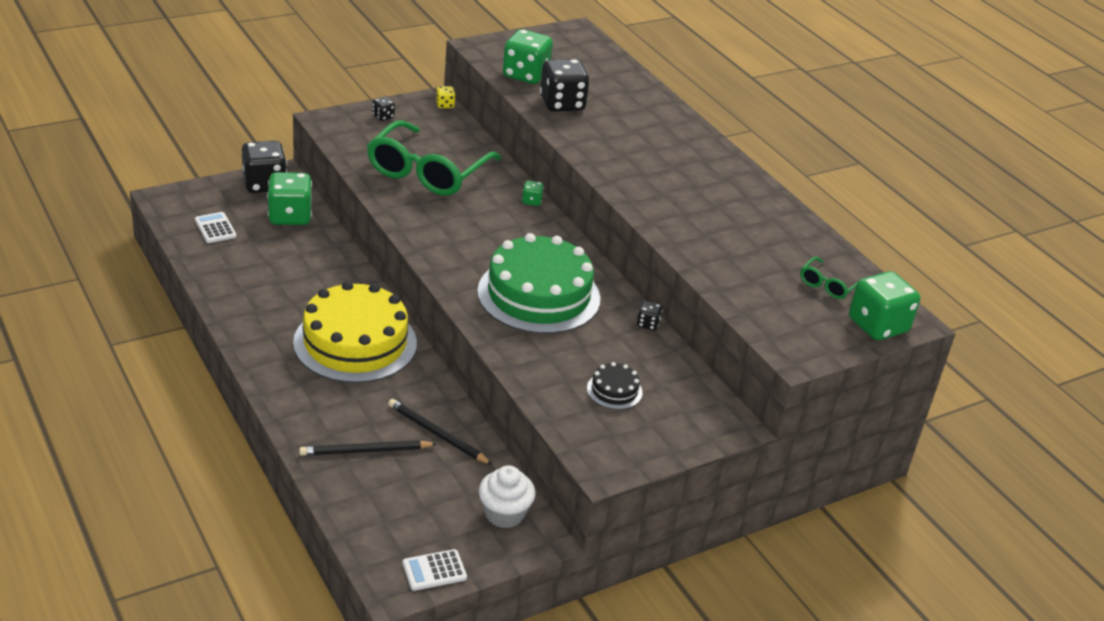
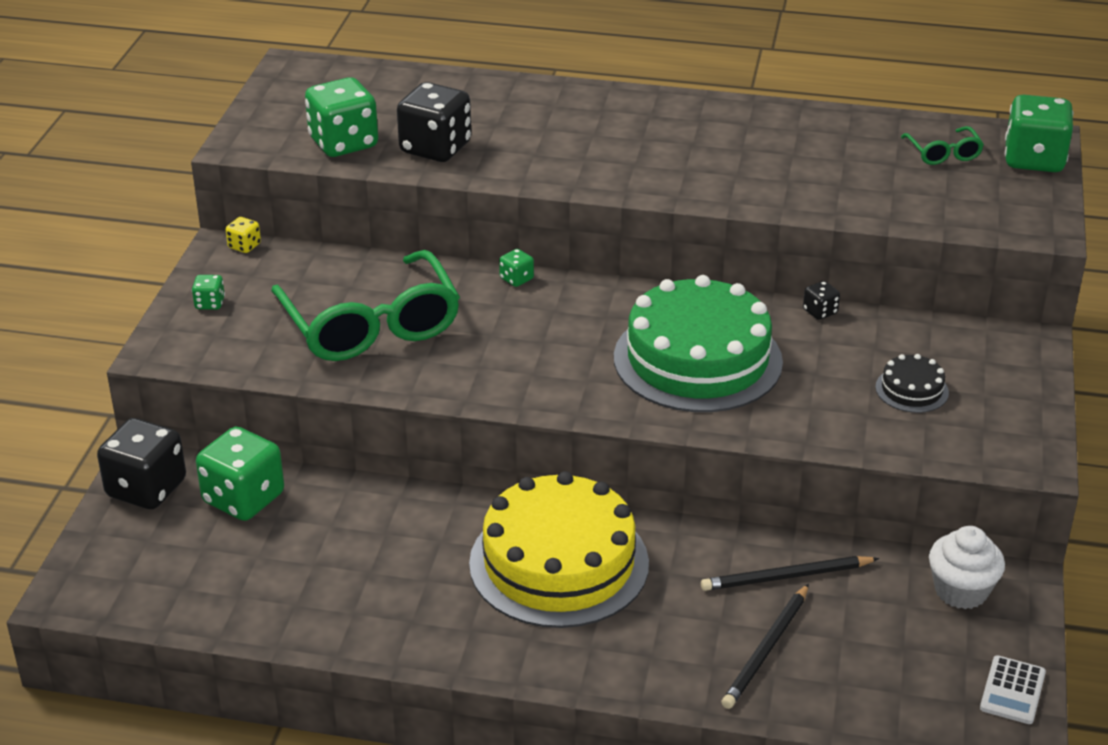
camera: 45 degrees left, 0 degrees up
white calculator [195,212,236,243] -> none
black dice [372,97,395,121] -> green dice [192,275,225,310]

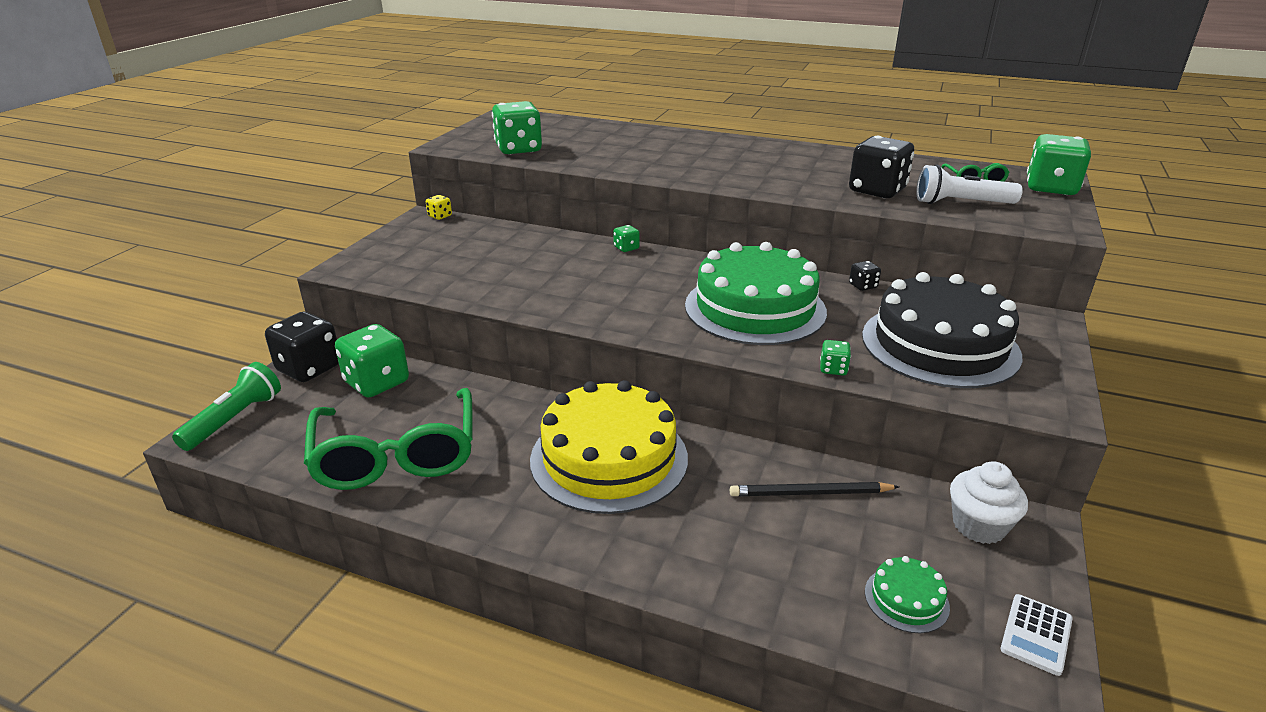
camera: 10 degrees right, 5 degrees down
green dice [192,275,225,310] -> green dice moved to [820,340,851,376]
green glasses [271,250,460,361] -> green glasses moved to [304,388,472,490]
black dice [397,82,471,162] -> black dice moved to [849,136,914,198]
black pencil [721,584,809,709] -> none
black cake [875,354,949,413] -> black cake [862,272,1022,388], size x2.38
none -> green flashlight [172,362,281,451]
none -> green cake [865,556,950,633]
none -> white flashlight [916,165,1023,204]

